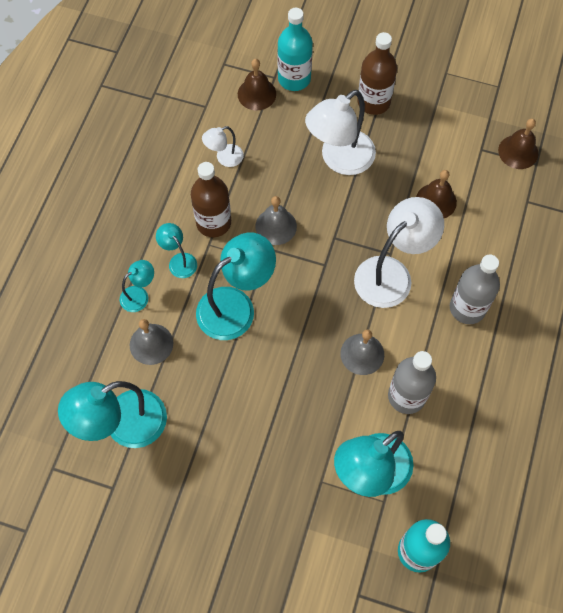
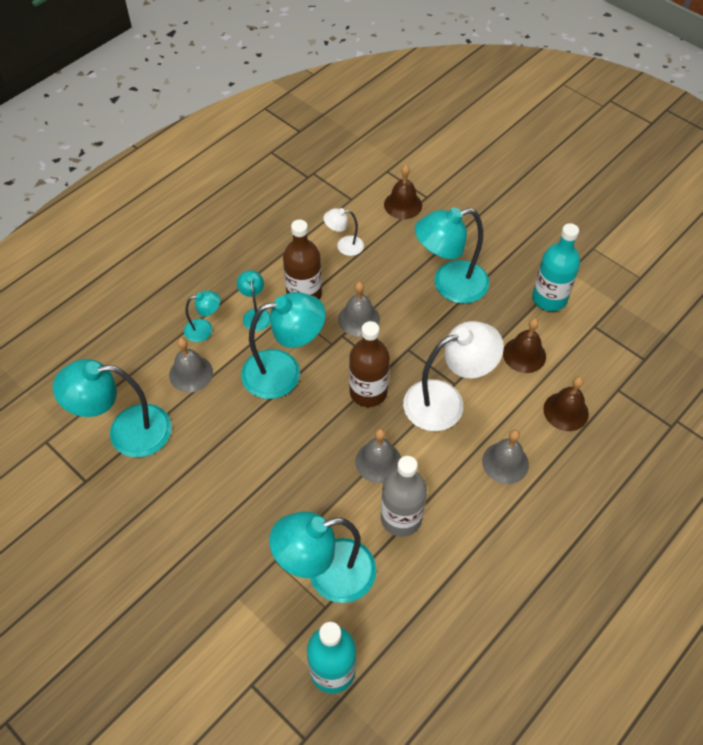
camera: 25 degrees right, 10 degrees down
turquoise bottle [277,8,313,91] -> turquoise bottle moved to [532,223,580,311]
white lamp [305,90,376,175] -> turquoise lamp [415,207,489,304]
brown bottle [357,32,397,115] -> brown bottle moved to [349,321,390,407]
grey bottle [450,255,500,324] -> grey bell [482,429,529,484]
brown bell [498,119,538,169] -> brown bell moved to [543,376,589,431]

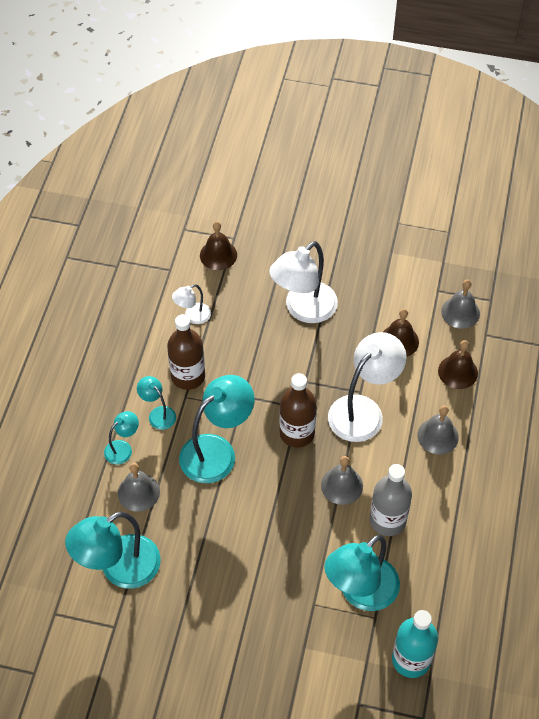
camera: 30 degrees left, 0 degrees up
grey bell [338,282,380,337] -> grey bell moved to [441,280,480,329]
turquoise lamp [415,207,489,304] -> white lamp [269,241,338,323]
turquoise bottle [532,223,580,311] -> none

